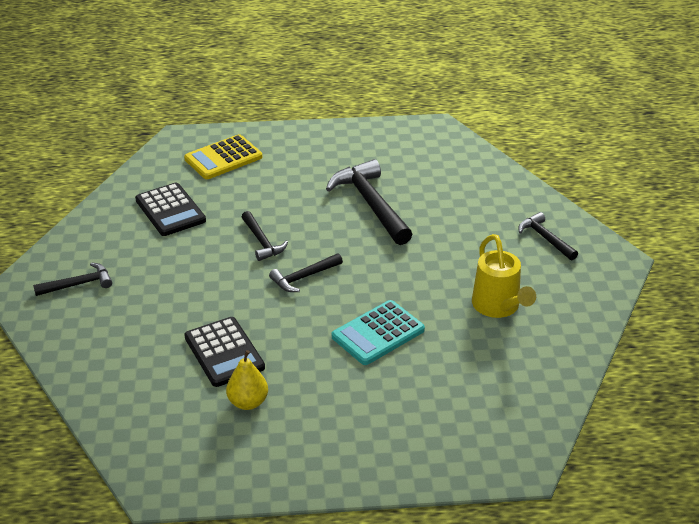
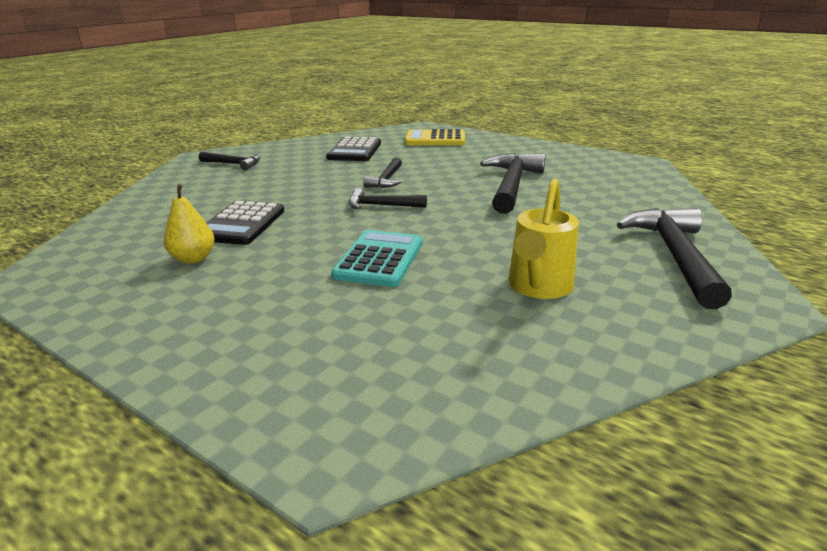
camera: 40 degrees right, 10 degrees down
turquoise calculator [332,300,425,365] -> turquoise calculator turned 105 degrees clockwise [331,230,423,287]
black hammer [518,212,578,260] -> black hammer [617,208,732,309], size x1.81

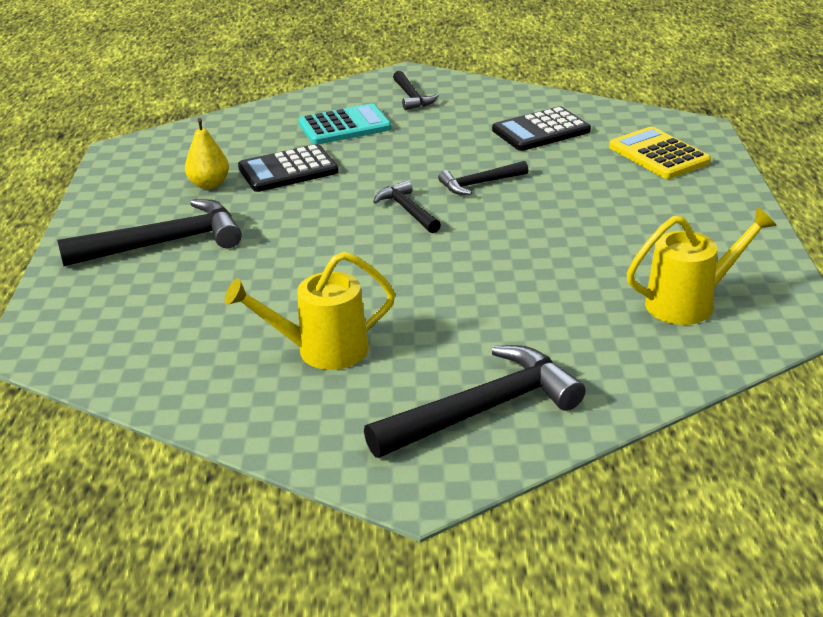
camera: 55 degrees right, 5 degrees up
turquoise calculator [331,230,423,287] -> turquoise calculator moved to [298,103,392,144]
black hammer [480,153,546,214] -> black hammer moved to [57,199,242,266]
none -> yellow watering can [627,207,777,325]

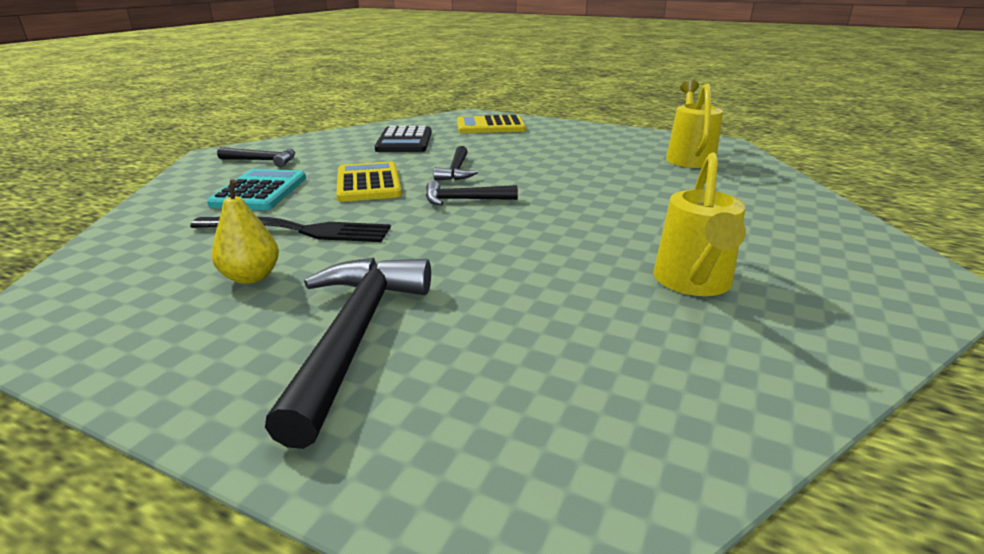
camera: 65 degrees left, 5 degrees down
black calculator [238,144,339,192] -> black fork [190,217,391,242]
black hammer [364,345,585,458] -> none
none -> yellow calculator [336,162,402,202]

